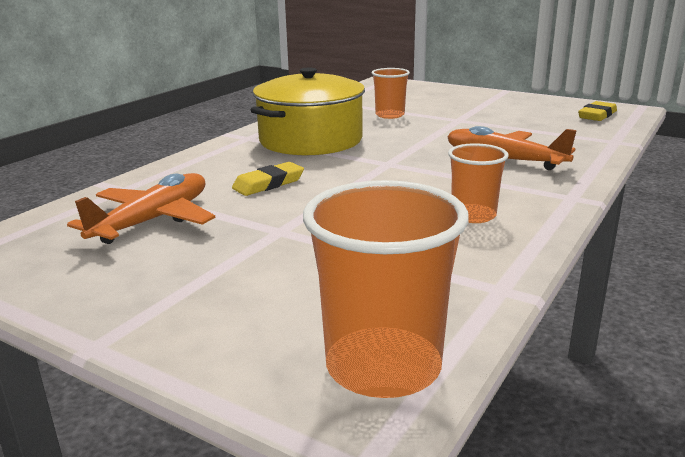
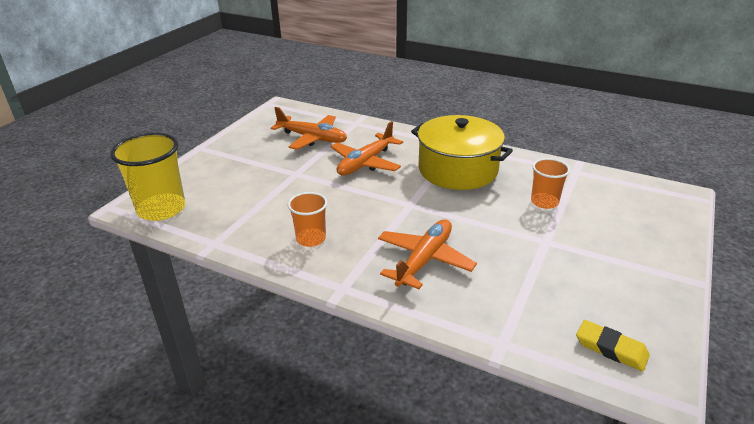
camera: 85 degrees right, 10 degrees up
yellow eraser [232,162,304,196] -> orange plane [331,121,403,175]
orange cup [303,180,469,398] -> yellow cup [110,133,185,221]

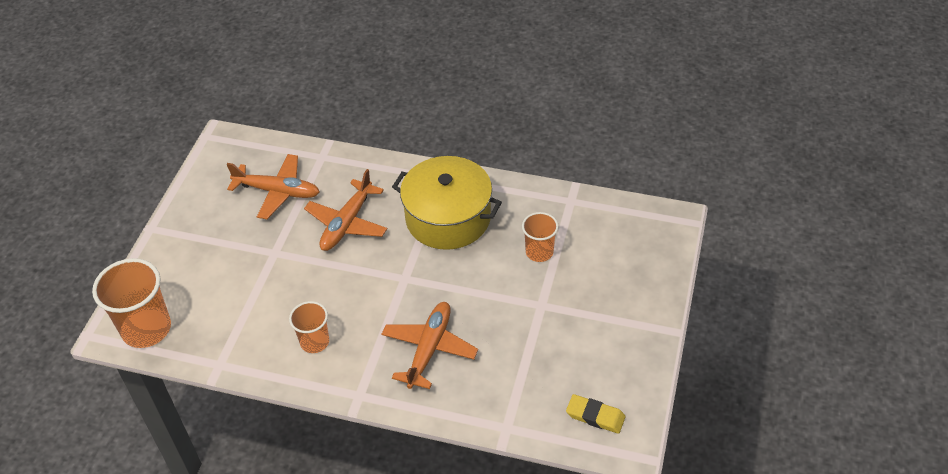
camera: 10 degrees left, 15 degrees up
yellow cup [110,133,185,221] -> orange cup [92,258,171,348]

